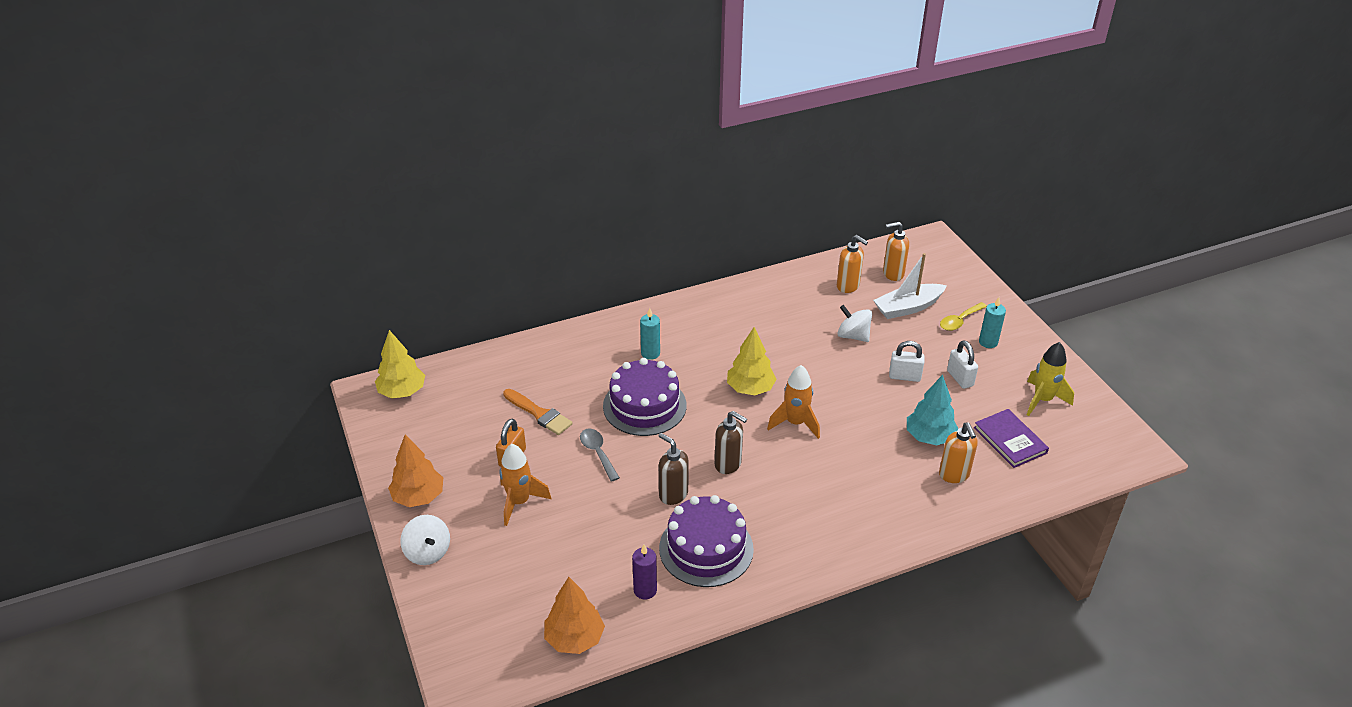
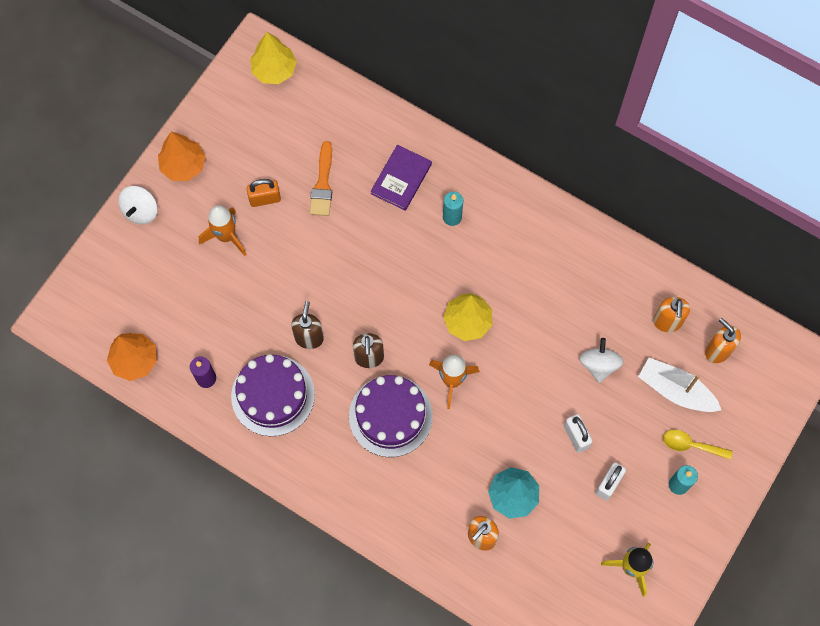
camera: 55 degrees right, 30 degrees up
grey spoon [580,429,620,482] -> none
purple cake [603,358,687,436] -> purple cake moved to [349,375,433,457]
purple book [974,409,1049,468] -> purple book moved to [371,145,432,211]

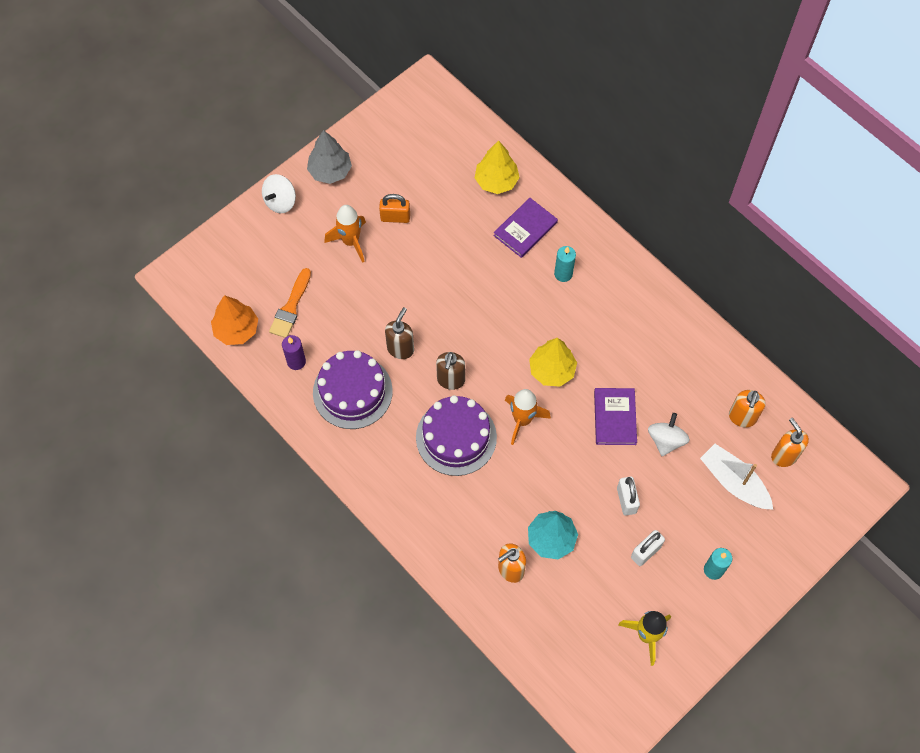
camera: 15 degrees right, 5 degrees down
orange tree [158,132,206,181] -> grey tree [307,130,352,184]
yellow tree [250,32,297,84] -> yellow tree moved to [475,140,520,194]
orange brush [309,141,332,216] -> orange brush moved to [269,268,311,338]
yellow spoon [663,430,732,460] -> none
none -> purple book [594,388,637,445]

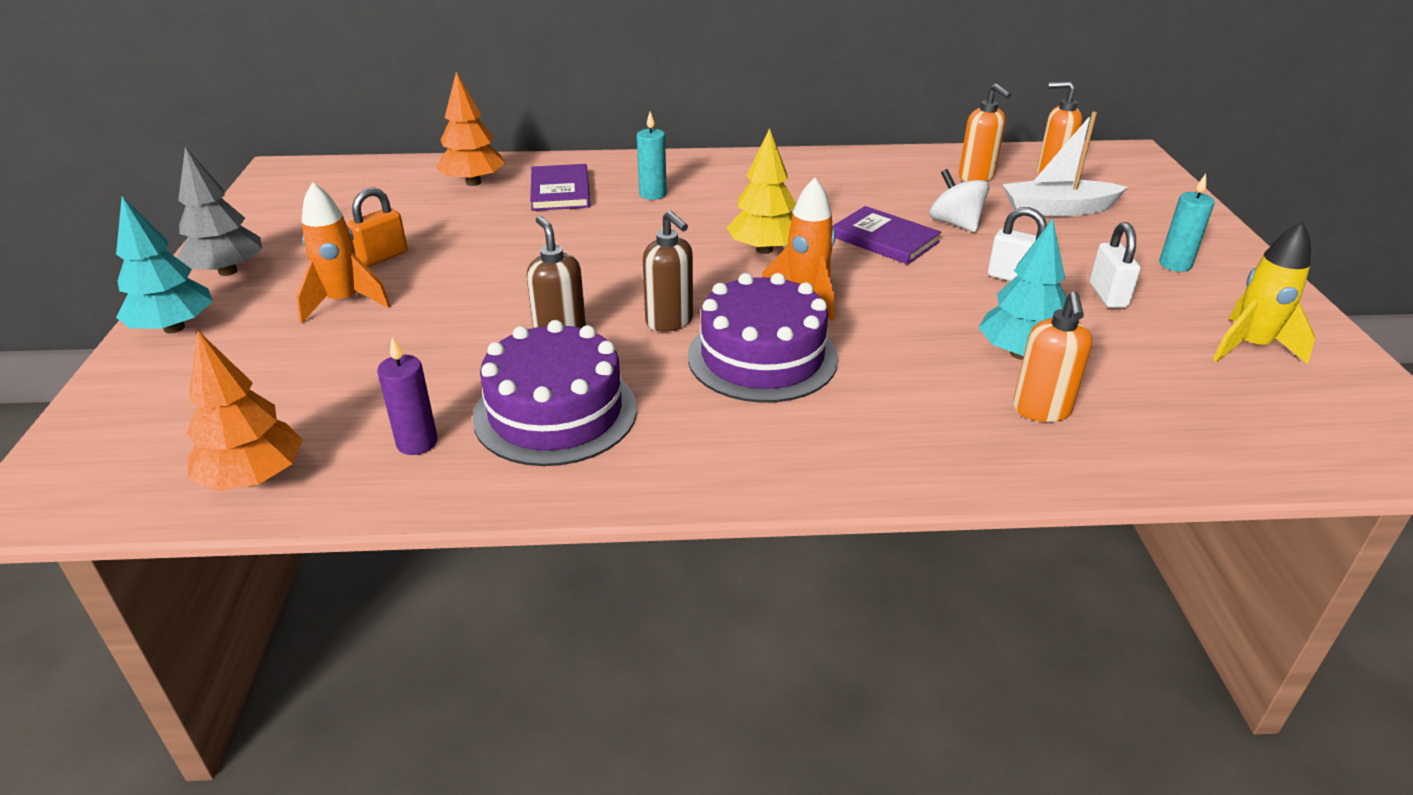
camera: 50 degrees left, 30 degrees down
white spinning top [262,174,296,213] -> turquoise tree [116,196,213,333]
orange brush [269,268,311,338] -> none
yellow tree [475,140,520,194] -> orange tree [436,72,505,186]

